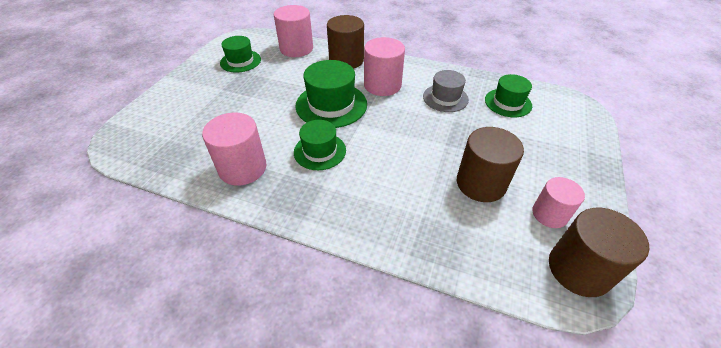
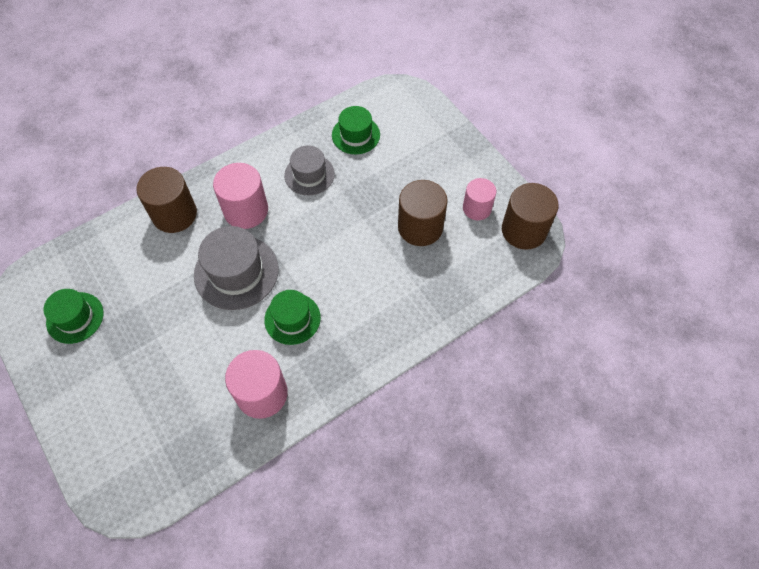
camera: 55 degrees left, 15 degrees up
pink cylinder [274,5,313,57] -> none
green hat [295,60,367,128] -> grey hat [194,226,278,310]

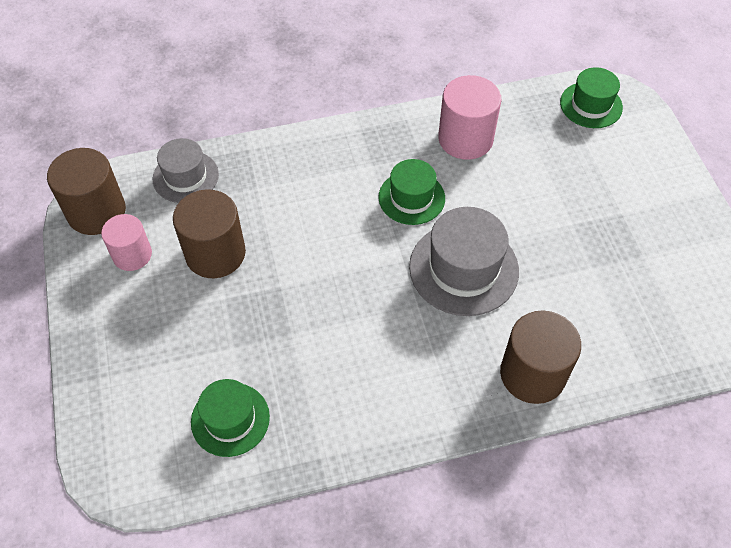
camera: 160 degrees left, 5 degrees down
green hat [43,289,103,344] -> green hat moved to [560,67,623,128]
pink cylinder [213,163,268,229] -> none
grey hat [284,145,335,195] -> grey hat moved to [153,138,219,203]

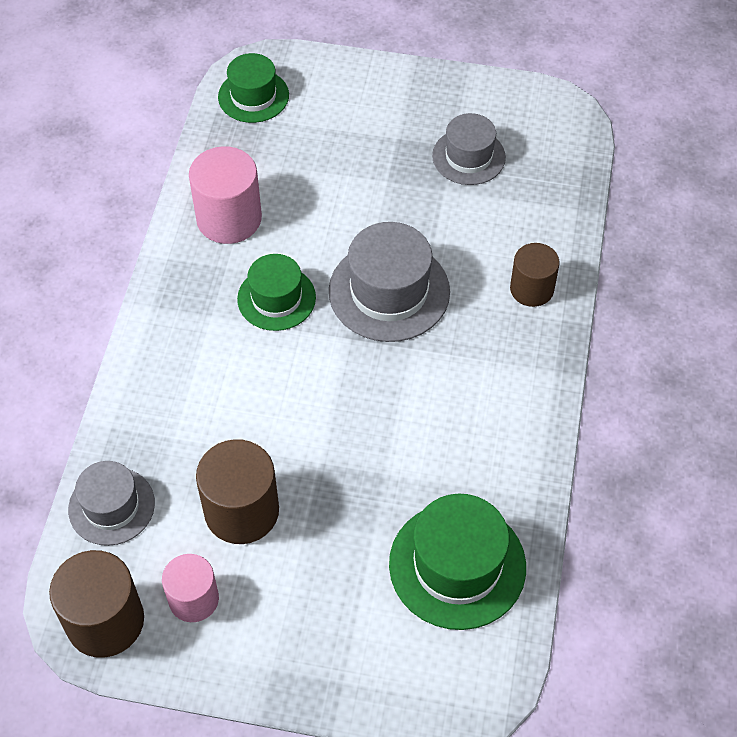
camera: 65 degrees left, 0 degrees up
green hat [191,379,270,457] -> green hat [389,494,526,630], size x1.55
brown cylinder [500,310,581,404] -> brown cylinder [510,243,560,307], size x0.65
none -> grey hat [432,113,506,185]

